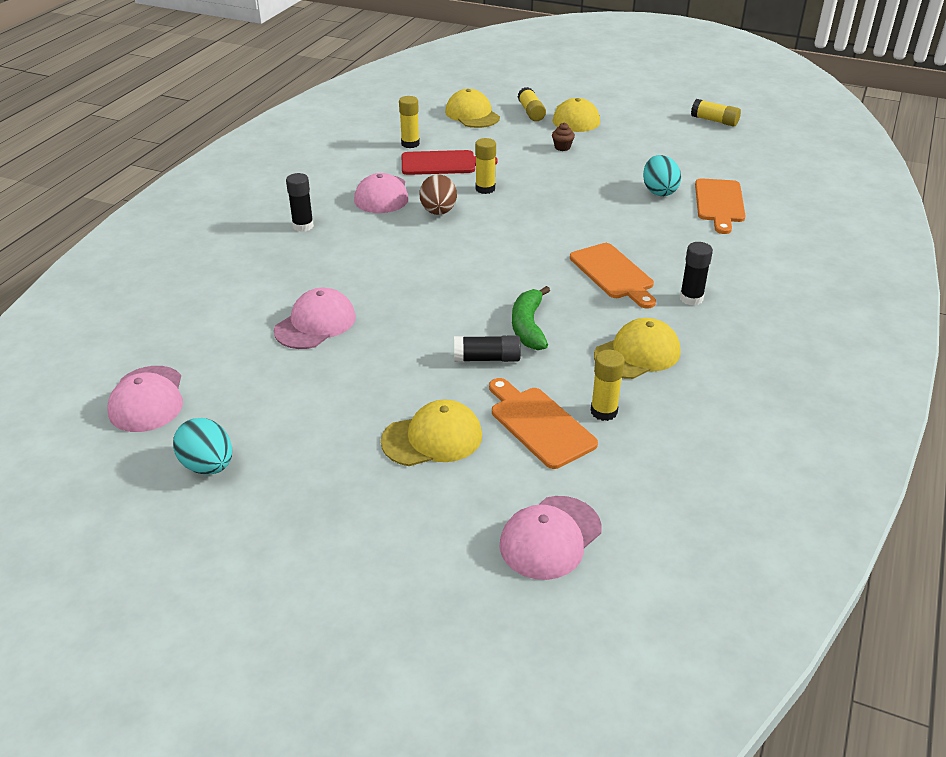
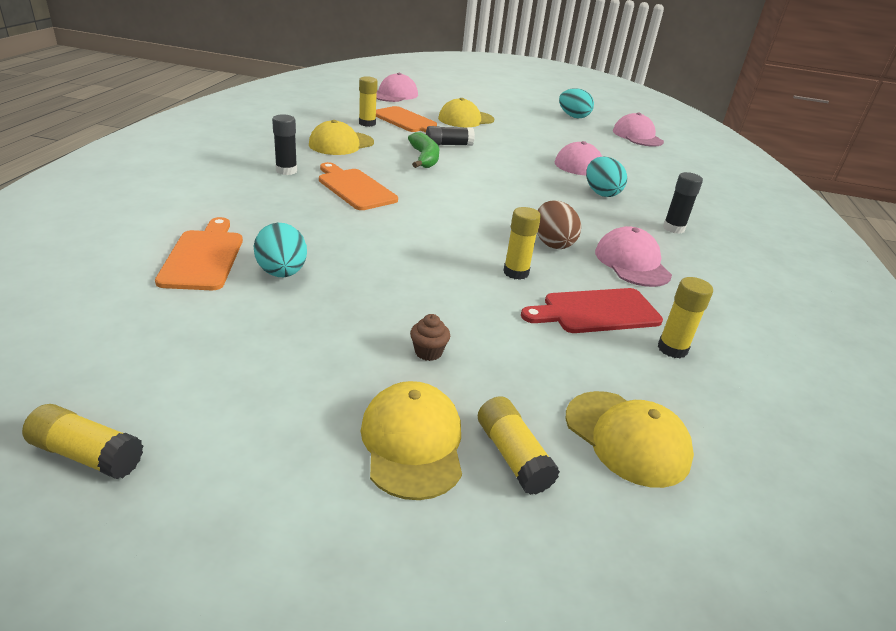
camera: 165 degrees right, 5 degrees down
none -> turquoise egg [586,156,627,197]

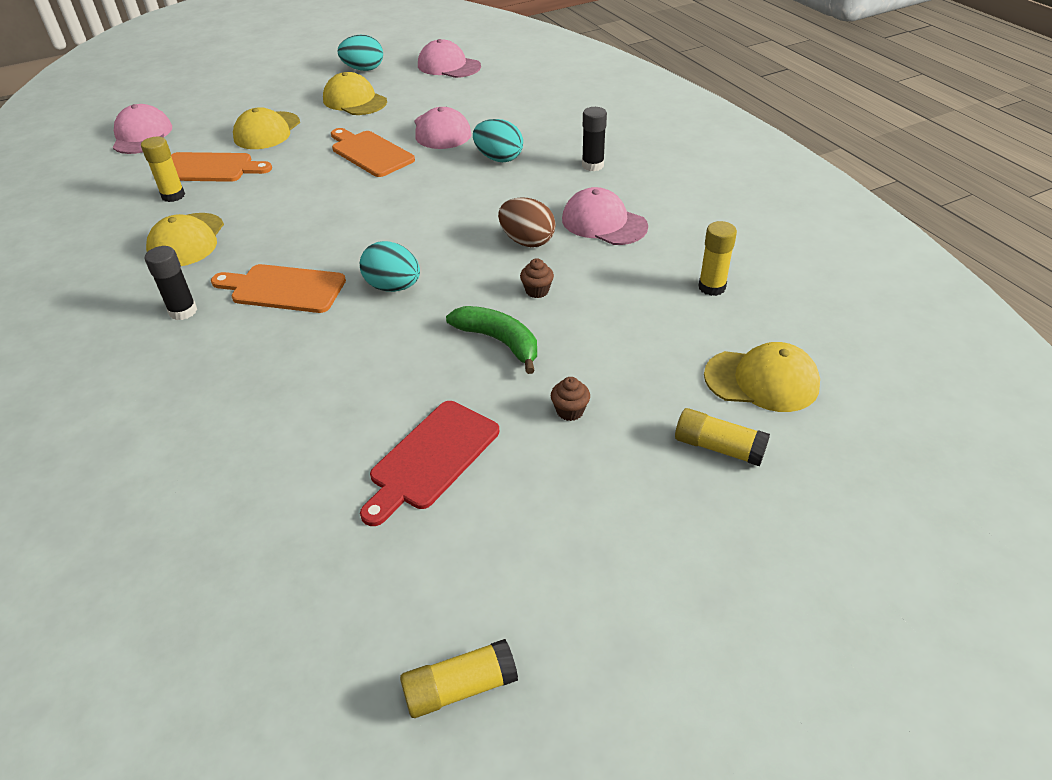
camera: 35 degrees left, 10 degrees up
orange cutting board [155,217,243,290] -> orange cutting board moved to [331,128,415,177]
turquoise egg [254,223,307,277] -> turquoise egg moved to [360,241,420,292]
yellow cap [361,381,462,500] -> yellow cap moved to [323,72,387,115]
green banana [408,132,439,168] -> green banana moved to [446,306,537,374]
black glue stick [426,126,475,146] -> none
yellow glue stick [503,207,541,280] -> brown cupcake [520,258,554,298]
red cutting board [521,288,663,333] -> red cutting board moved to [360,401,499,526]

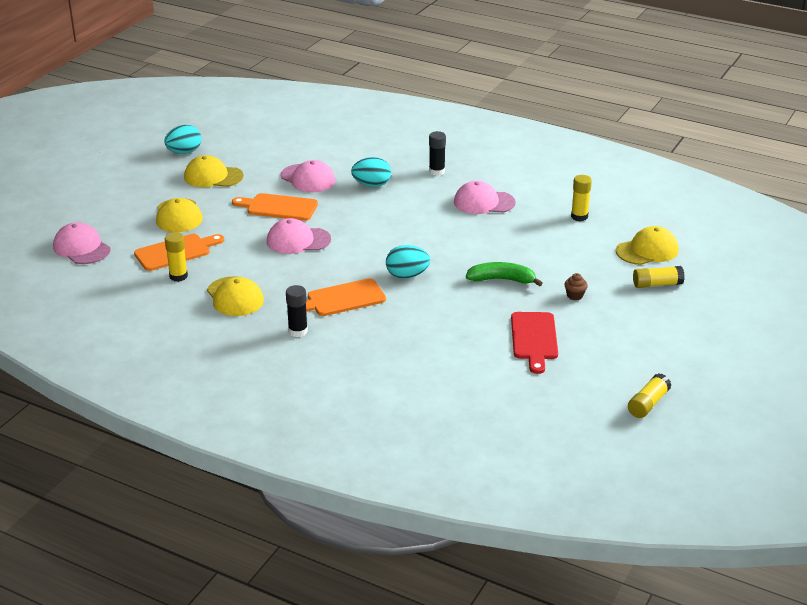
camera: 35 degrees left, 10 degrees down
pink cap [418,39,481,78] -> pink cap moved to [267,218,331,254]
brown egg [498,198,556,247] -> none
brown cupcake [520,258,554,298] -> none

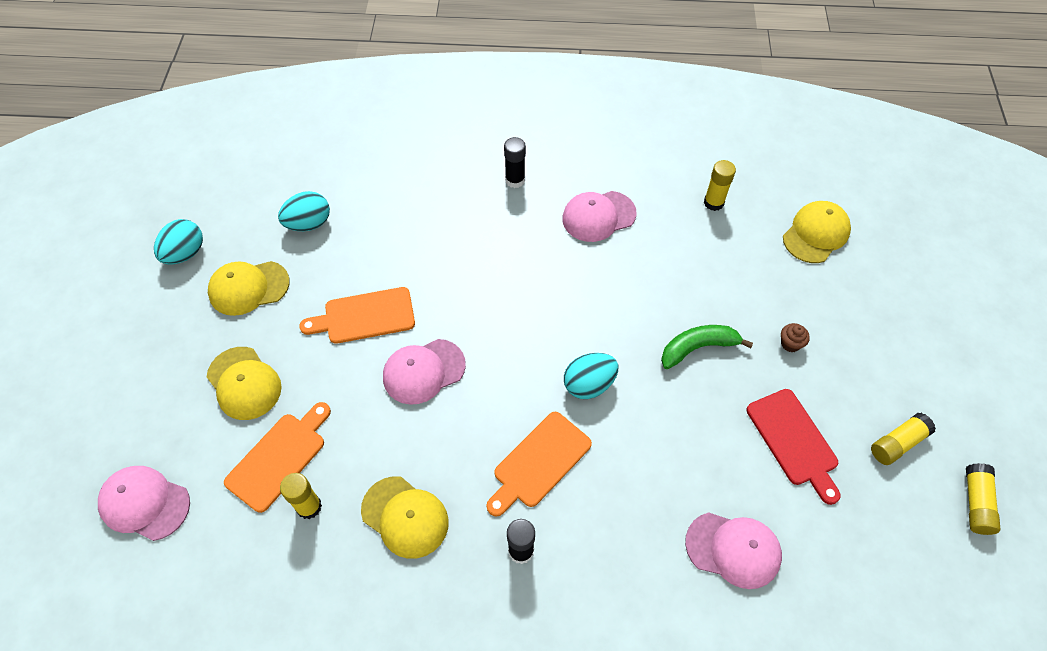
camera: 25 degrees left, 25 degrees up
pink cap [280,160,336,192] -> pink cap moved to [685,512,782,589]
turquoise egg [351,157,391,187] -> turquoise egg moved to [278,191,330,231]
yellow glue stick [633,266,685,288] -> yellow glue stick moved to [871,413,936,465]

